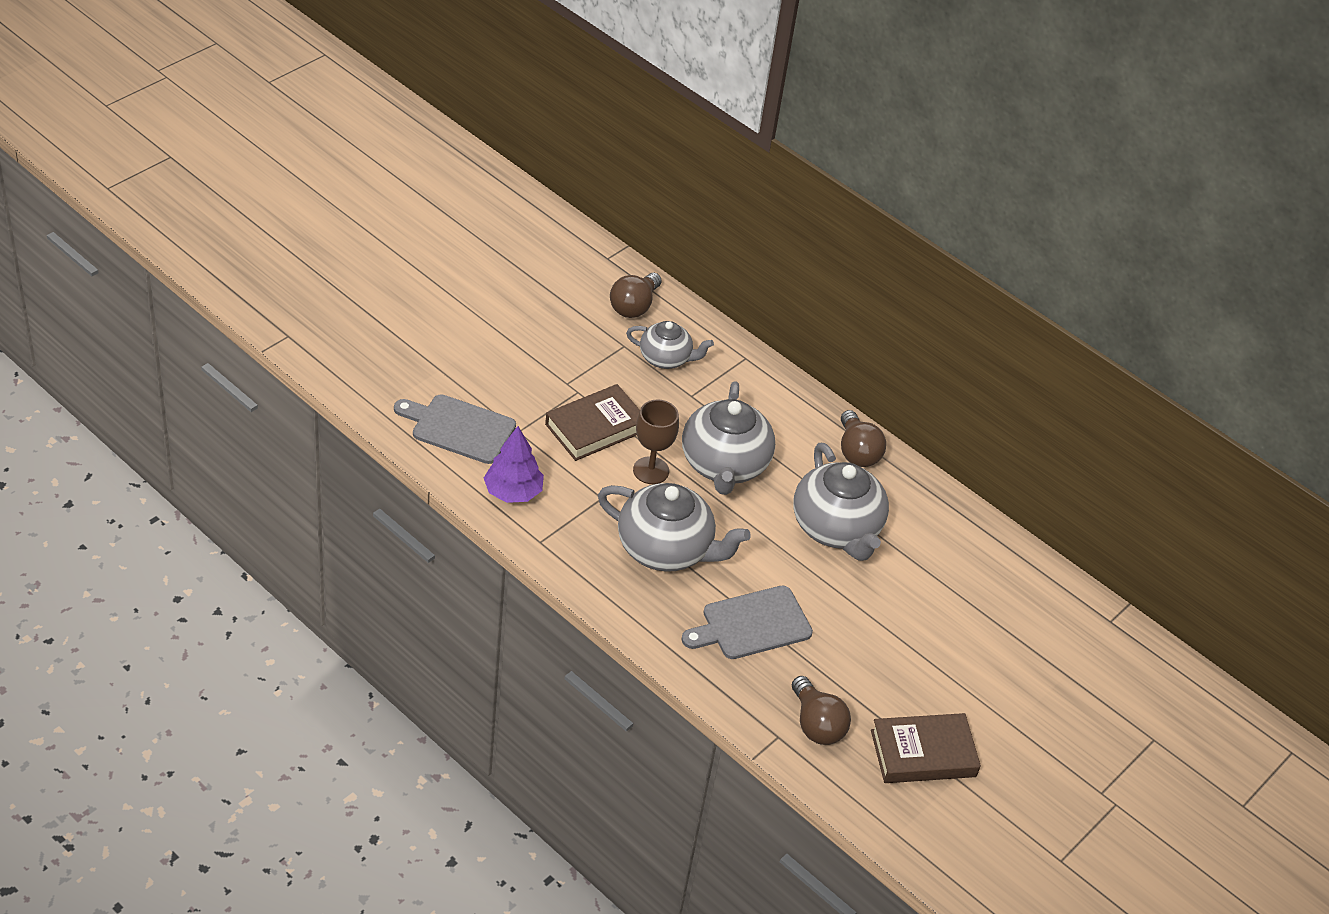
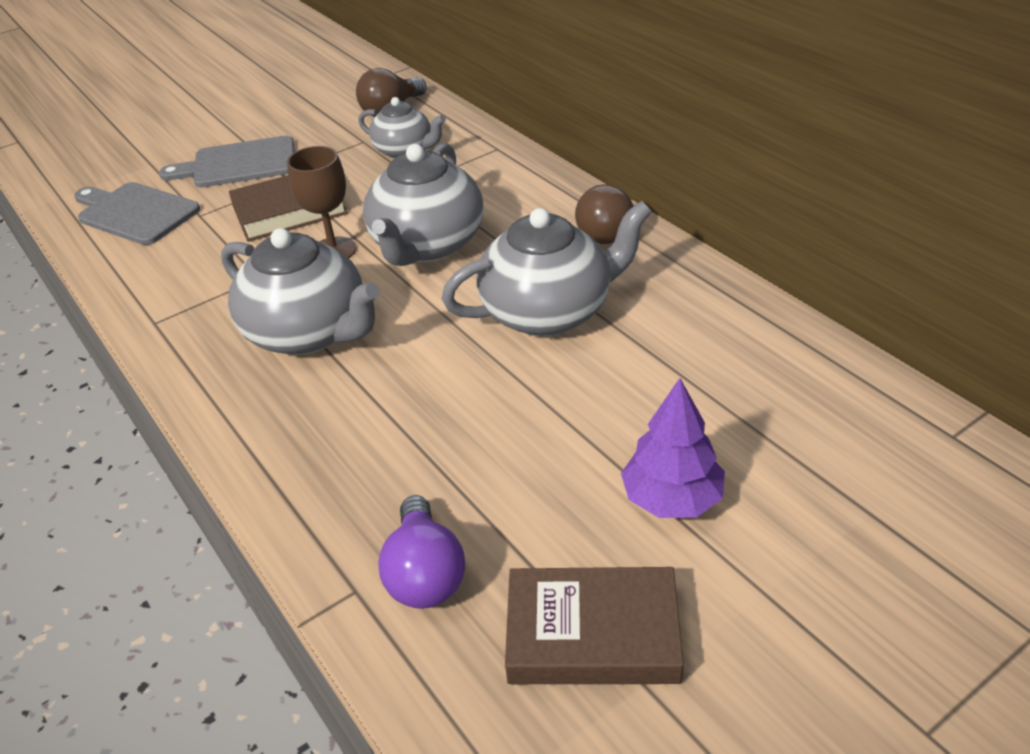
camera: 20 degrees right, 5 degrees down
purple tree [484,426,544,503] -> purple tree moved to [621,378,725,518]
grey cutting board [682,586,813,659] -> grey cutting board moved to [159,136,295,188]
brown light bulb [792,676,851,745] -> purple light bulb [378,495,465,609]
grey teapot [793,443,889,561] -> grey teapot turned 105 degrees counterclockwise [442,201,652,336]

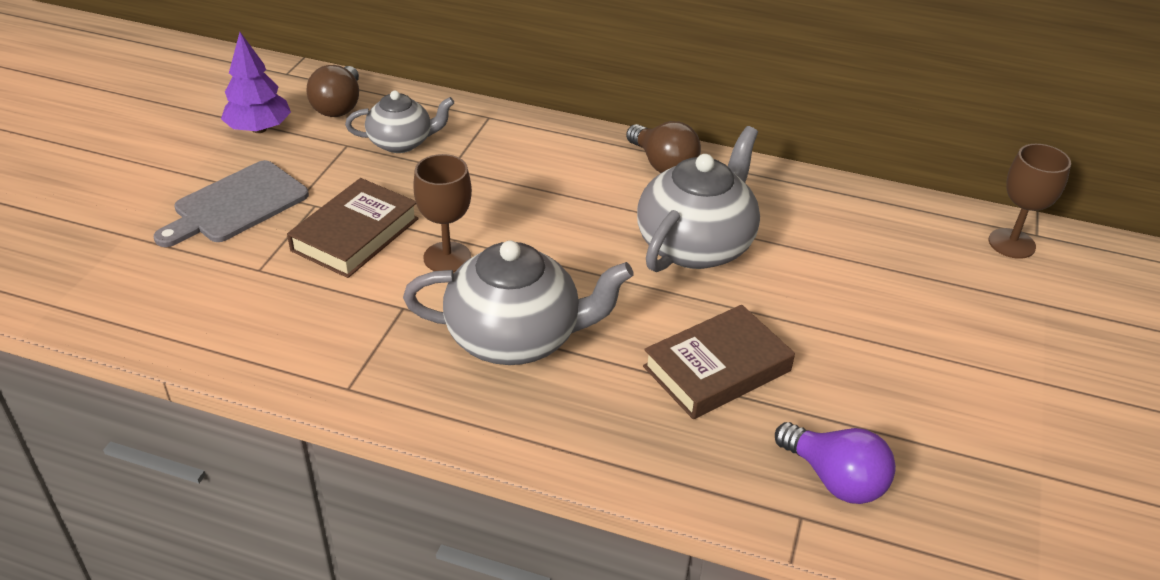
camera: 40 degrees left, 0 degrees up
grey cutting board [74,182,200,245] -> none
grey teapot [363,143,484,266] -> none
brown book [505,567,684,684] -> brown book moved to [643,305,795,419]
purple tree [621,378,725,518] -> purple tree moved to [221,32,291,133]
none -> brown goblet [989,144,1071,259]

